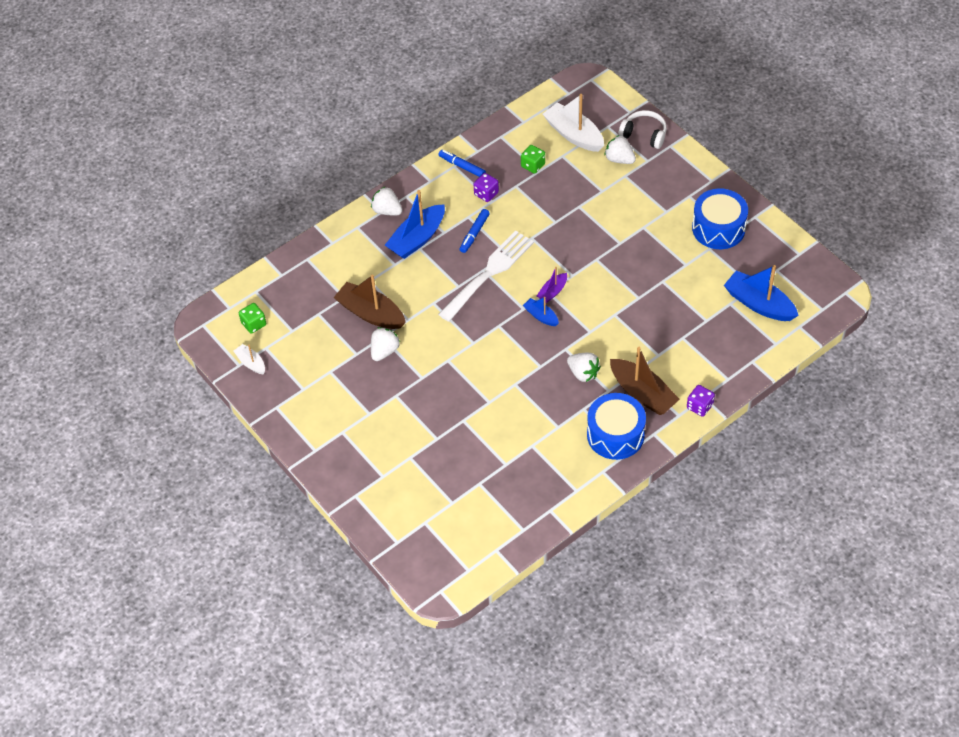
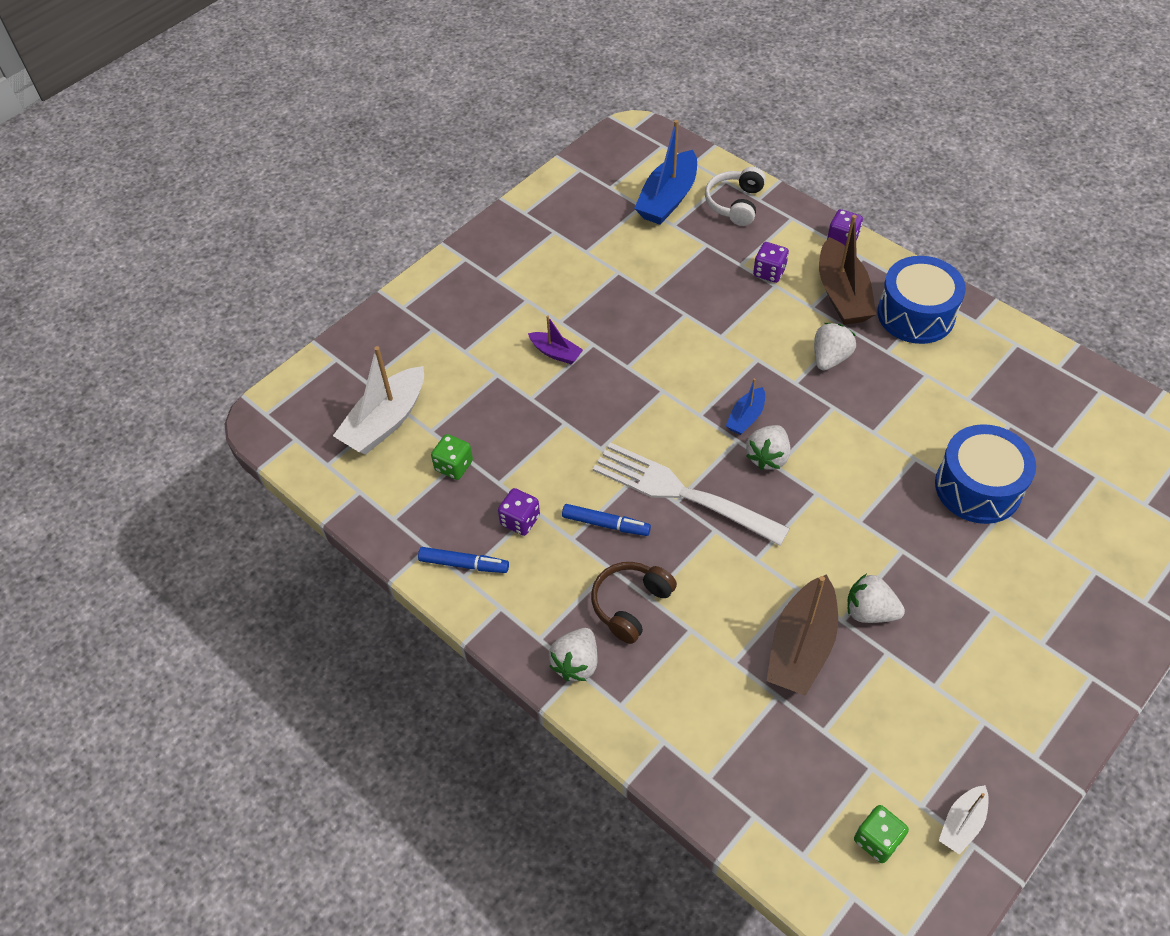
camera: 100 degrees left, 0 degrees up
blue boat [385,190,445,259] -> brown headphones [591,562,677,644]
blue marker [439,150,486,177] -> blue marker turned 105 degrees counterclockwise [418,547,509,573]
purple boat [537,267,567,303] -> purple boat moved to [528,316,583,365]
white strawberry [604,135,636,164] -> white strawberry moved to [746,425,791,470]
brown boat [610,347,680,415] -> brown boat turned 135 degrees clockwise [819,215,876,325]
white headphones [618,110,667,149] -> white headphones moved to [705,167,766,226]
blue drum [692,189,748,249] -> blue drum moved to [935,424,1036,524]
none -> purple dice [753,242,789,283]

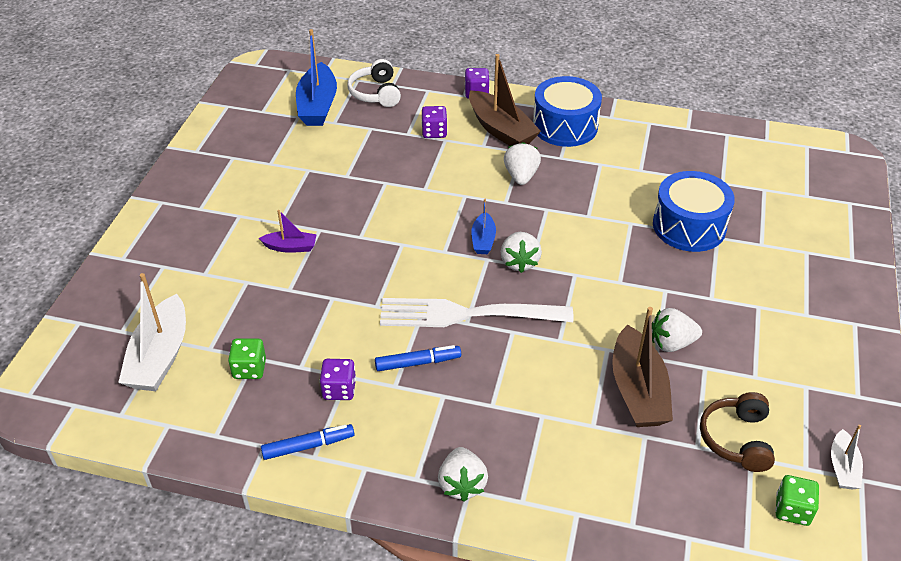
camera: 30 degrees left, 10 degrees down
brown headphones [591,562,677,644] -> brown headphones moved to [700,392,775,472]

